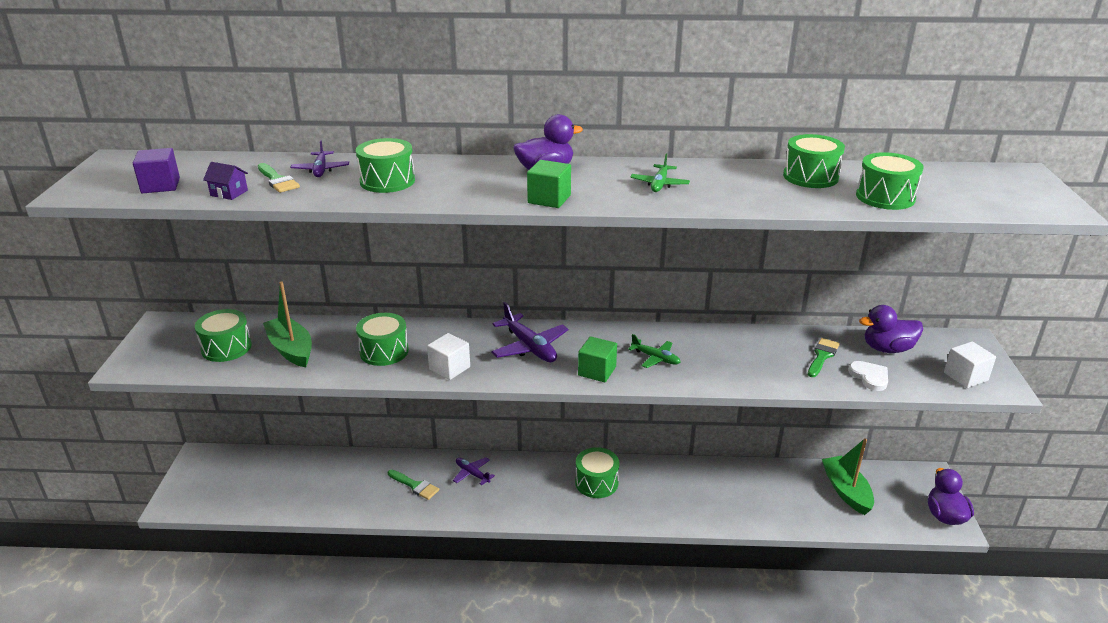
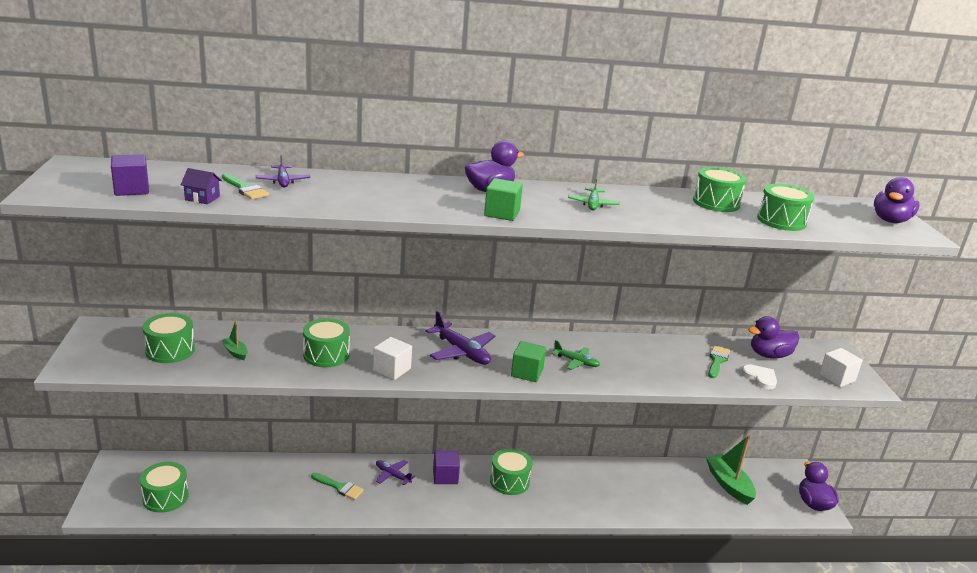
camera: 10 degrees left, 5 degrees down
green boat [263,281,312,367] -> green boat [221,321,247,360], size x0.49
green drum [356,138,415,193] -> green drum moved to [140,462,189,513]
none -> purple cube [433,450,460,484]
none -> purple duck [874,177,920,223]

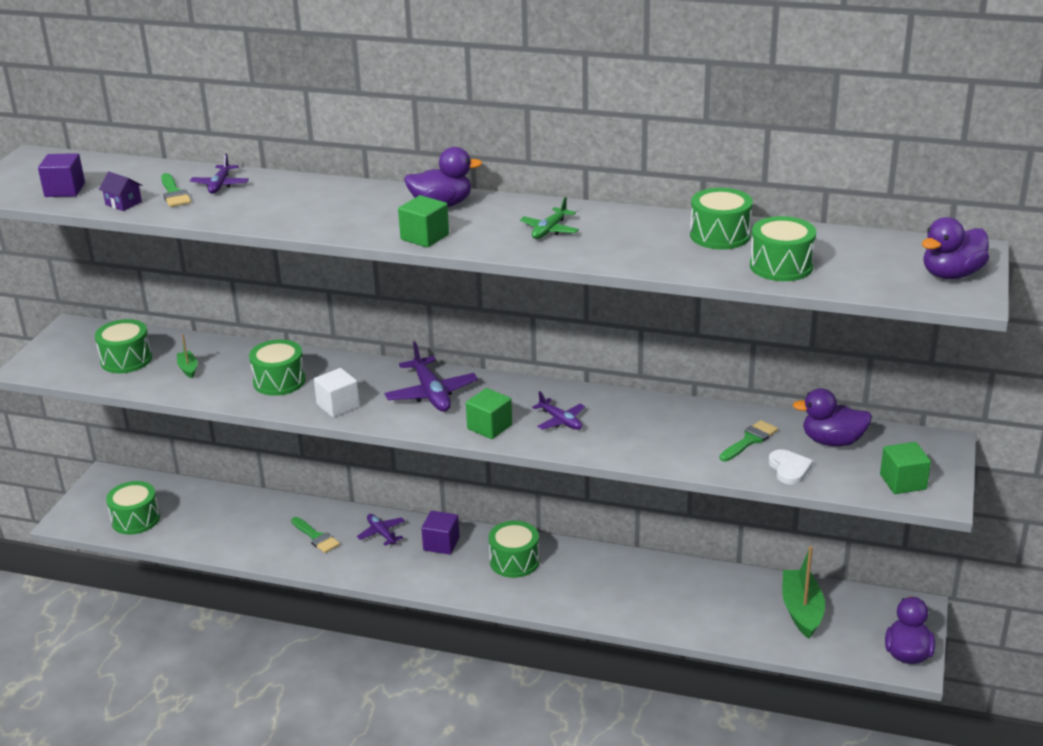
camera: 25 degrees right, 5 degrees up
green plane [552,340,600,370] -> purple plane [532,391,585,430]
white cube [819,348,863,387] -> green cube [880,442,931,494]

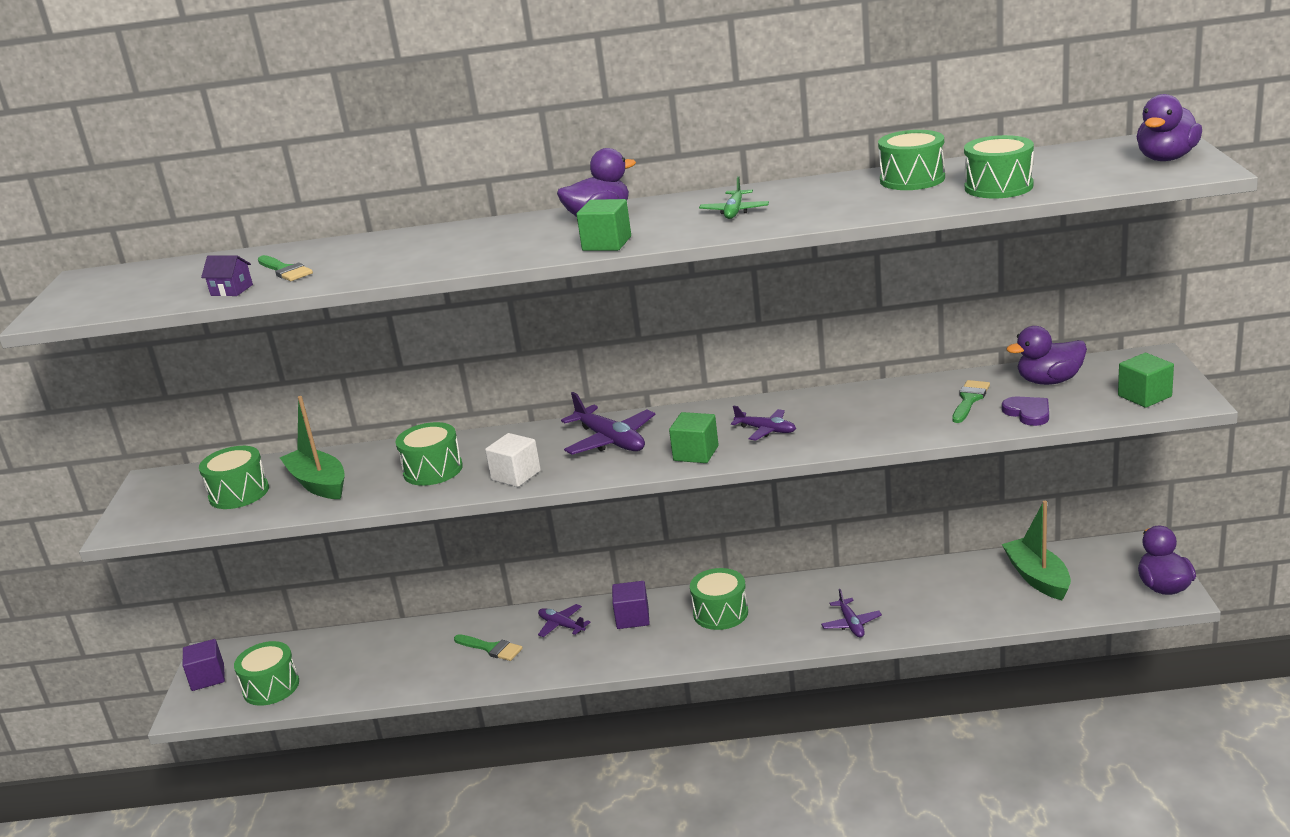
camera: 15 degrees left, 5 degrees down
purple cube [38,153,85,197] -> purple cube moved to [183,639,225,691]
green boat [177,334,197,378] -> green boat [280,396,345,499], size x2.04
purple plane [190,153,249,194] -> purple plane moved to [821,589,882,638]
white heart [768,449,813,485] -> purple heart [1002,396,1049,426]

